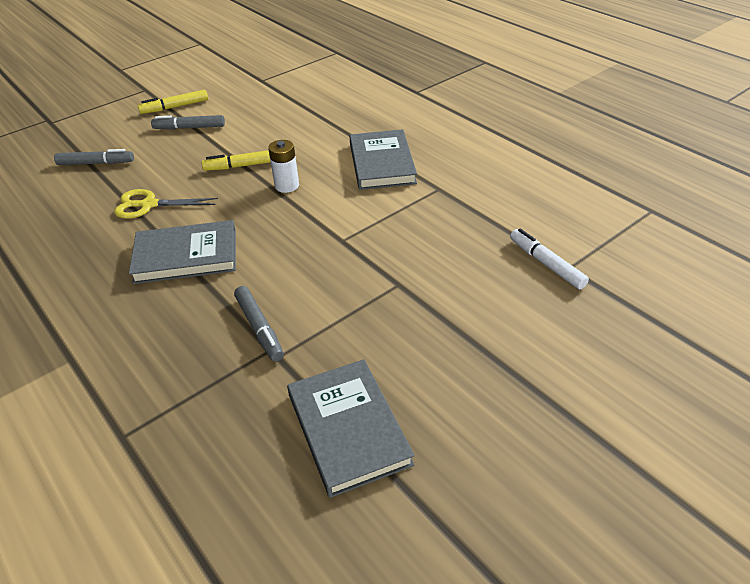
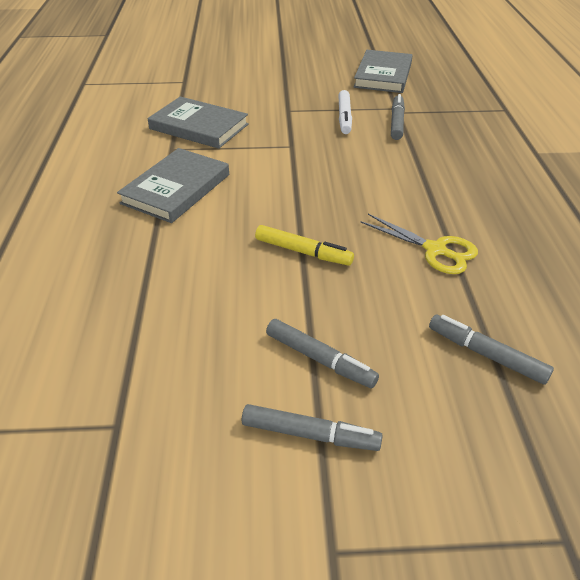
camera: 145 degrees left, 0 degrees up
grey book [129,220,236,284] -> grey book moved to [147,96,249,149]
yellow marker [138,90,208,114] -> grey marker [242,404,383,451]
white battery [268,140,299,193] -> none
white marker [510,229,589,290] -> white marker moved to [338,90,352,134]

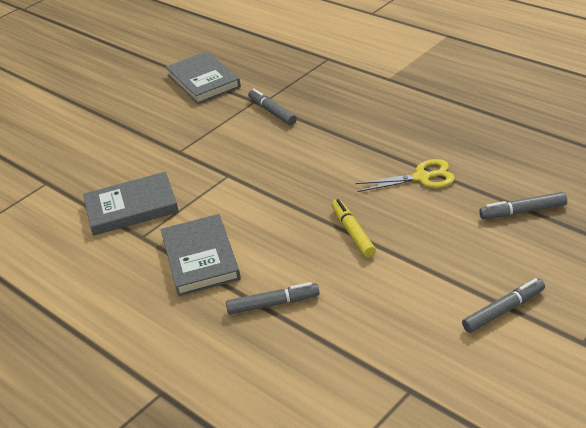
camera: 40 degrees left, 5 degrees down
yellow marker [255,225,354,266] -> yellow marker turned 90 degrees counterclockwise [332,199,376,257]
grey marker [266,319,379,388] -> grey marker moved to [226,282,320,314]
white marker [338,90,352,134] -> none

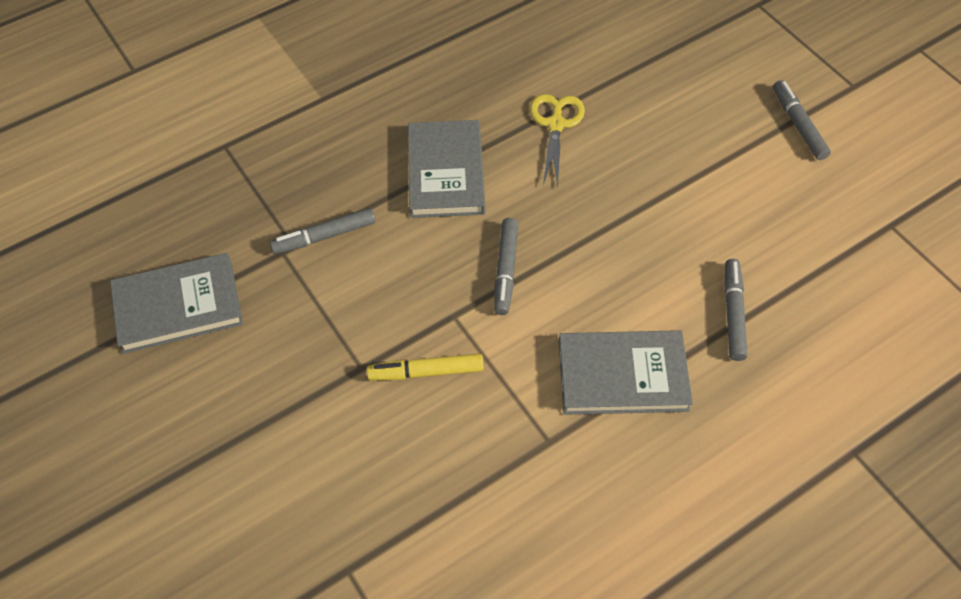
camera: 80 degrees left, 20 degrees up
grey book [83,172,179,236] -> grey book moved to [408,120,485,218]
yellow marker [332,199,376,257] -> yellow marker moved to [367,353,484,381]
grey marker [479,192,567,219] -> grey marker moved to [494,218,519,315]

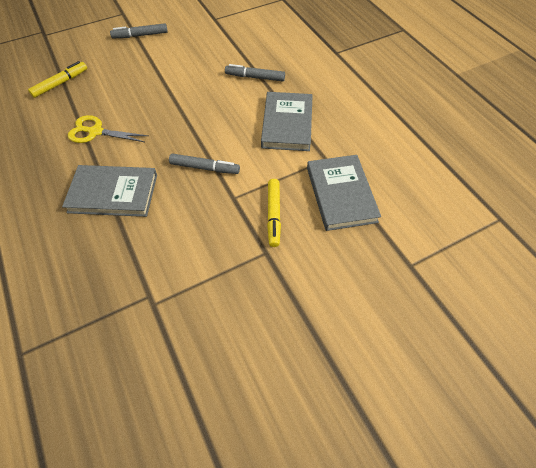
camera: 85 degrees left, 0 degrees up
grey book [110,253,243,354] -> grey book moved to [307,155,381,231]
grey marker [270,208,375,254] -> none
none -> yellow marker [28,61,87,98]

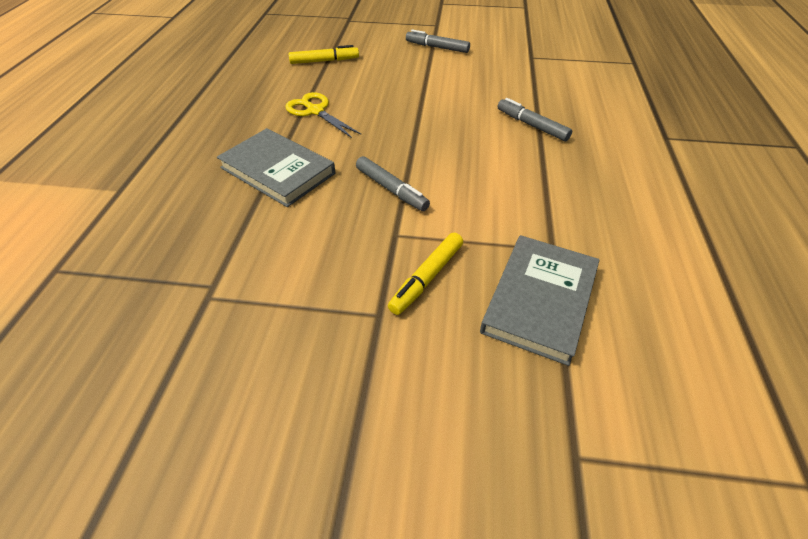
camera: 35 degrees right, 10 degrees down
grey book [261,92,313,151] -> none

